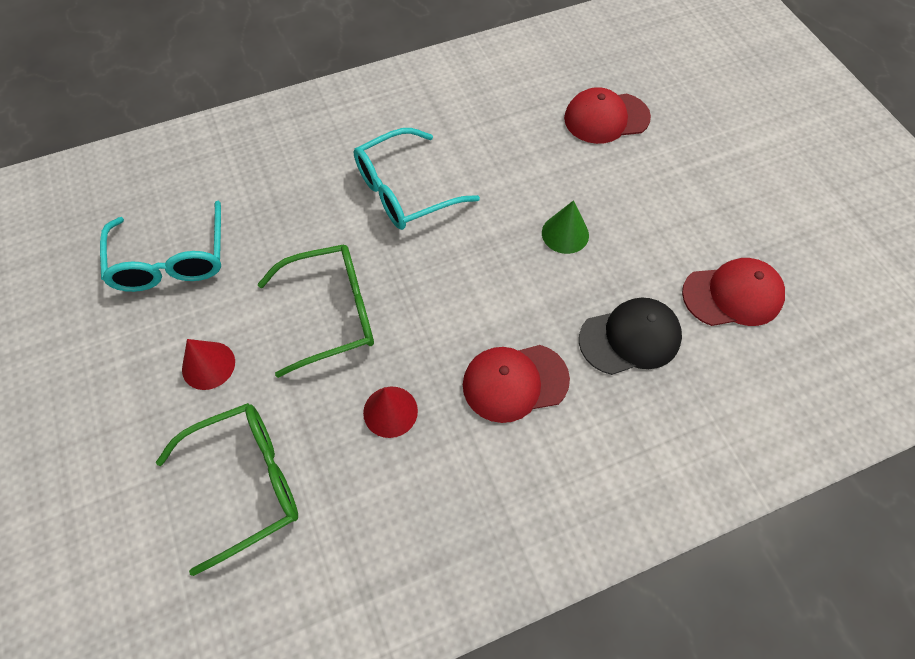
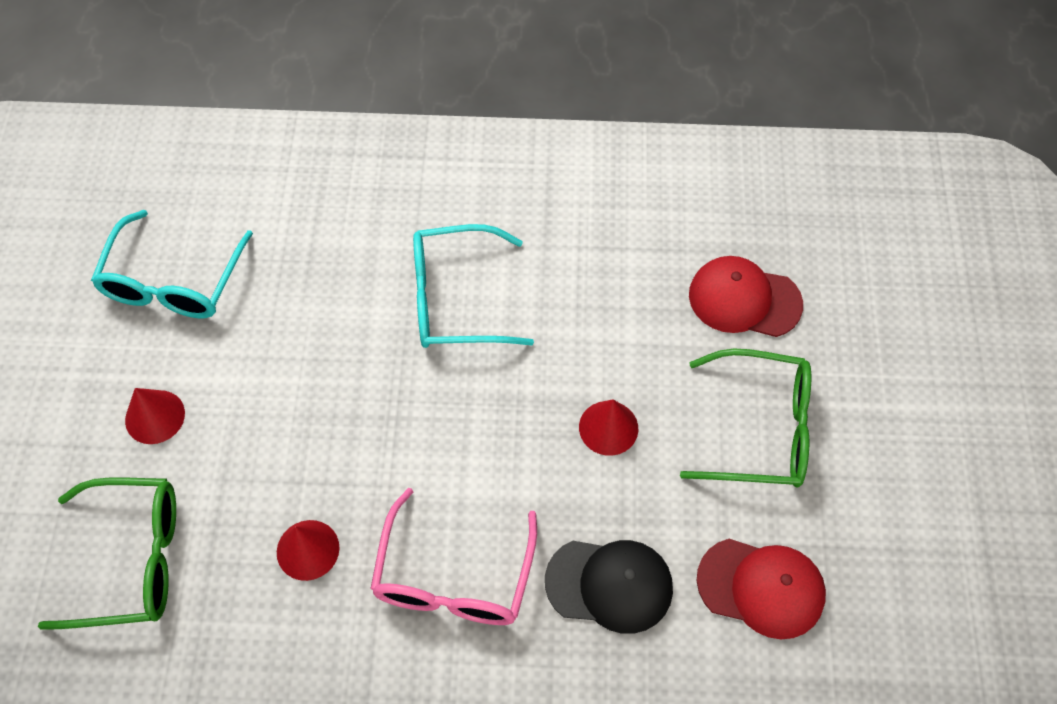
camera: 25 degrees right, 0 degrees up
green glasses [257,244,374,378] -> green glasses moved to [680,349,811,487]
red cap [463,345,570,423] -> pink glasses [370,488,537,625]
green cone [542,200,589,254] -> red cone [579,399,638,456]

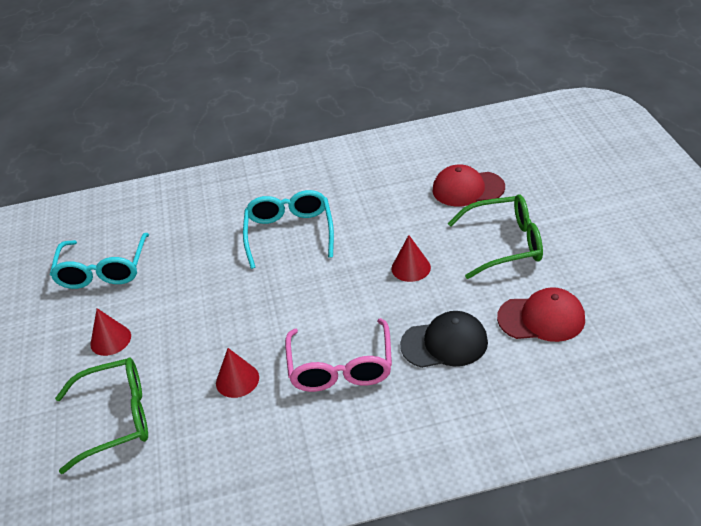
camera: 10 degrees left, 20 degrees down
turquoise glasses [413,224,534,348] -> turquoise glasses turned 105 degrees clockwise [243,190,334,269]

